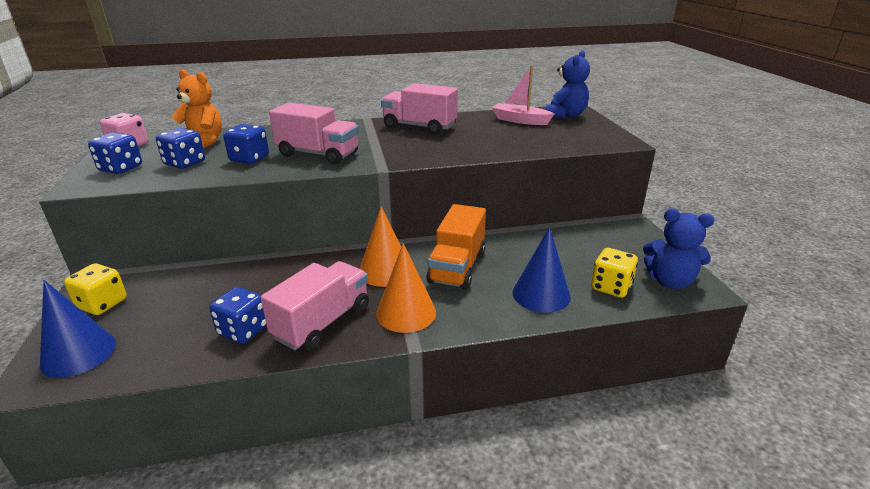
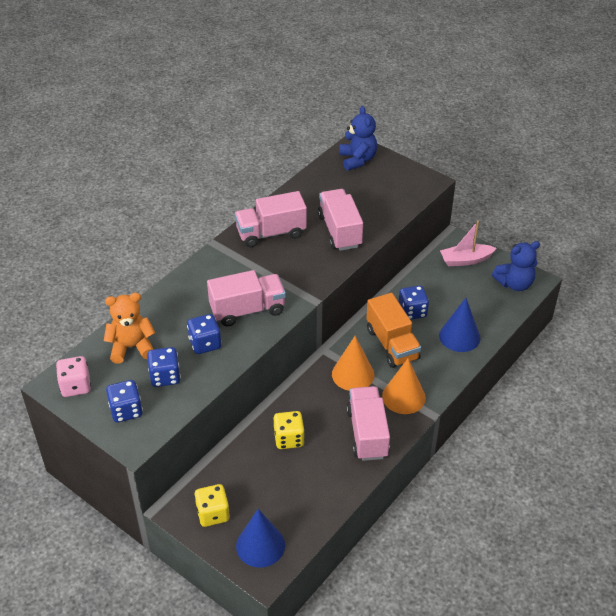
camera: 40 degrees left, 15 degrees up
blue dice [209,287,267,344] -> blue dice moved to [399,285,429,320]
pink boat [492,65,554,125] -> pink boat moved to [440,221,497,266]
yellow dice [591,248,638,298] -> yellow dice moved to [274,411,305,449]
none -> pink truck [318,189,363,251]

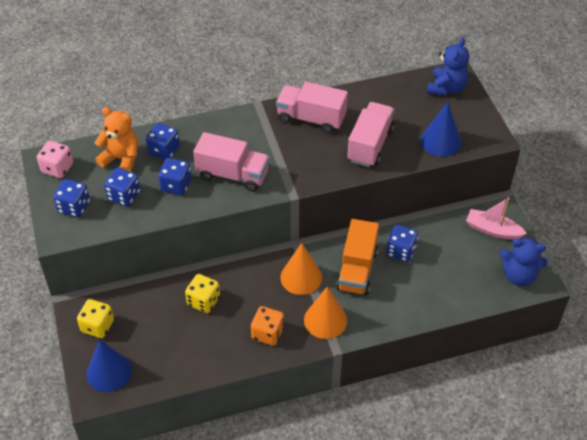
camera: 35 degrees right, 5 degrees up
pink truck [346,386,390,461] -> orange dice [251,306,284,346]
blue cone [439,298,481,352] -> blue cone moved to [420,102,461,157]
none -> blue dice [146,123,180,160]

